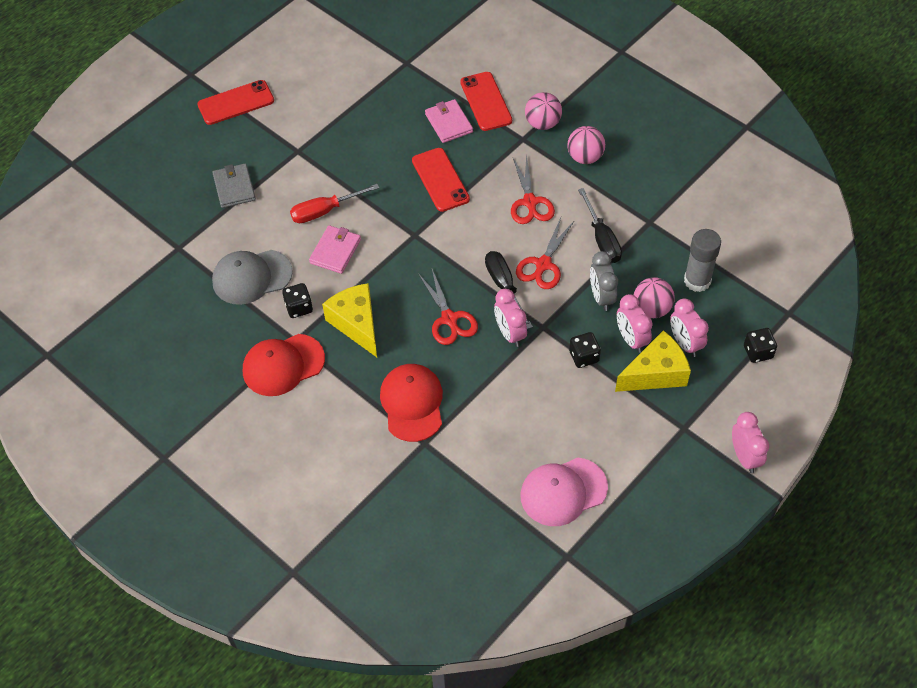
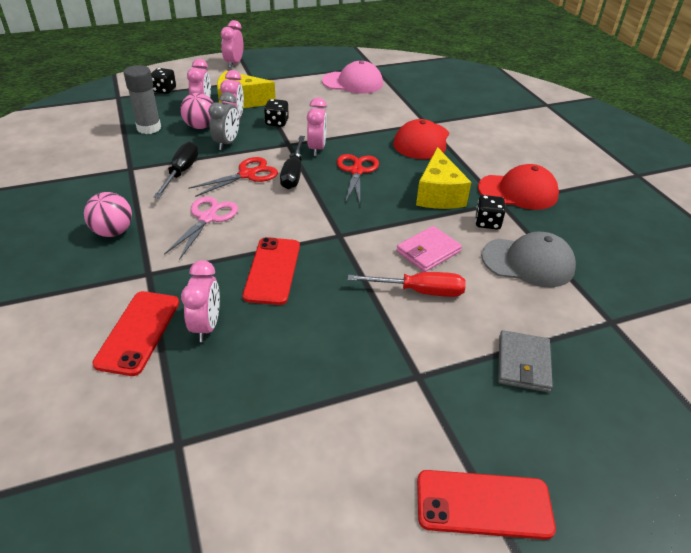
camera: 155 degrees left, 15 degrees down
pink wallet [425,99,473,143] -> pink clock [181,260,220,342]
red scissors [511,154,555,224] -> pink scissors [164,196,238,260]
pink ball [525,92,562,130] -> none

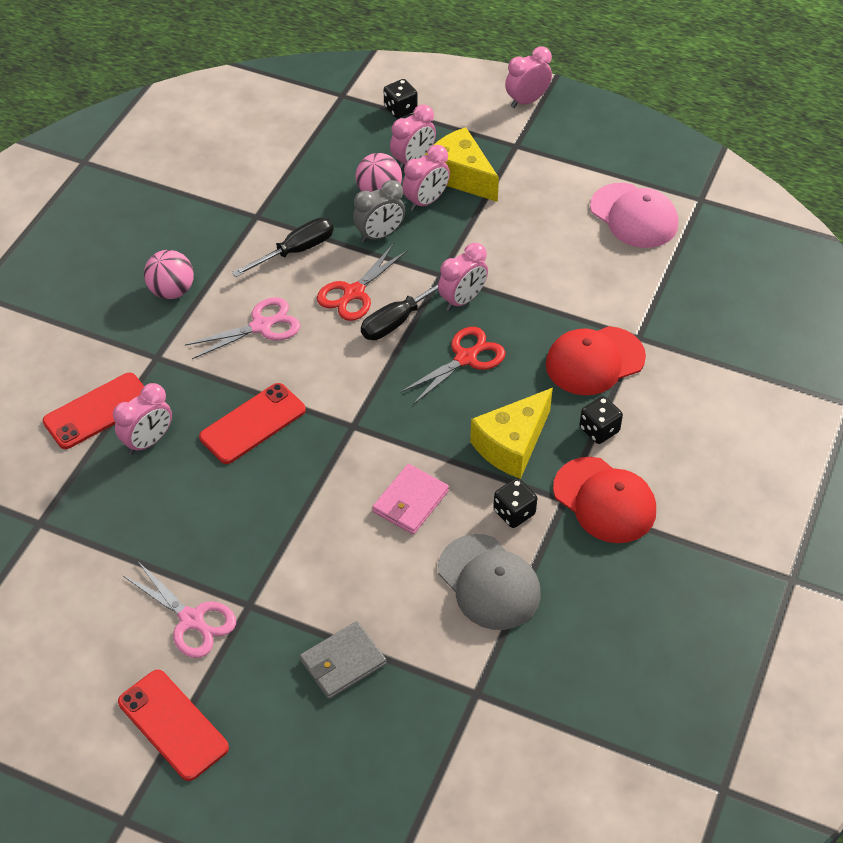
camera: 45 degrees right, 10 degrees up
grey glue stick [124,65,161,134] -> none
red scissors [188,157,278,197] -> red scissors turned 120 degrees clockwise [317,244,408,321]
black dice [264,99,289,127] -> black dice moved to [579,396,623,444]
red screwdriver [348,272,466,297] -> none
pink wallet [396,226,462,272] -> pink wallet turned 60 degrees counterclockwise [372,464,449,534]
none -> pink scissors [122,562,236,658]

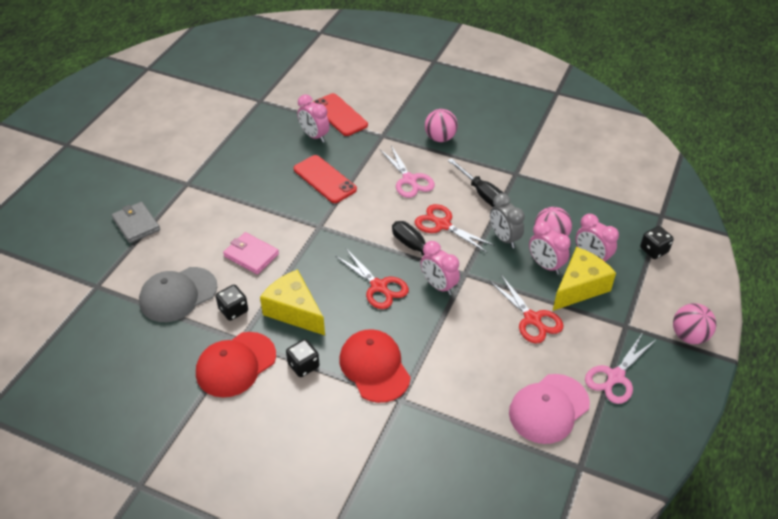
camera: 90 degrees right, 5 degrees down
red phone [118,670,229,781] -> none
pink scissors [122,562,236,658] -> pink scissors moved to [585,334,656,404]
pink clock [505,46,552,108] -> pink ball [673,303,716,344]
none -> red scissors [489,275,563,344]

